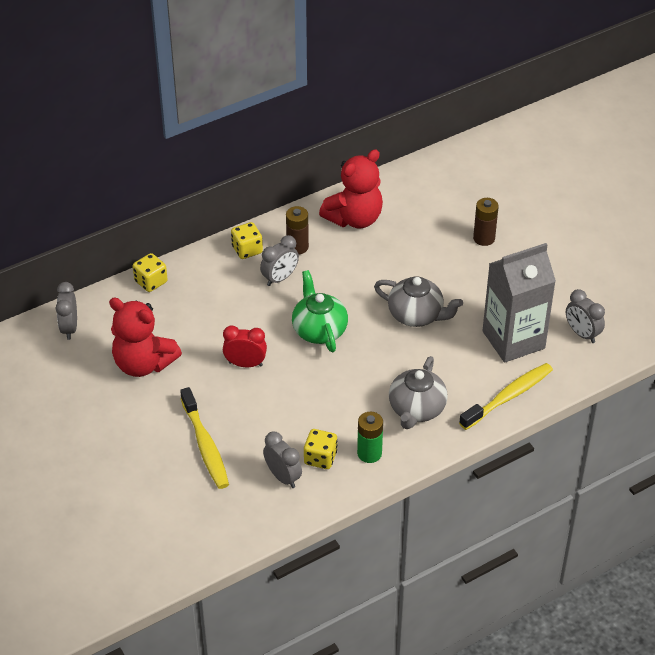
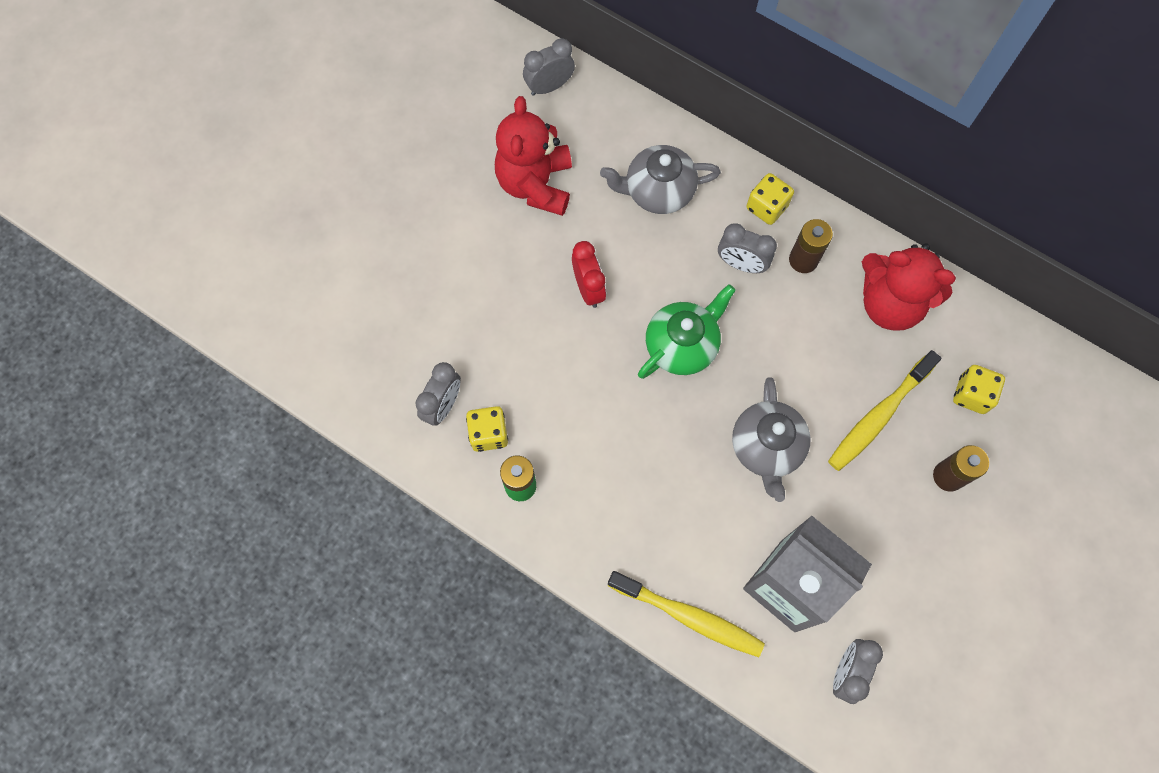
camera: 65 degrees right, 25 degrees up
yellow dice [133,253,168,292] -> yellow dice moved to [953,365,1005,414]
yellow toothbrush [180,387,229,489] -> yellow toothbrush moved to [828,350,941,471]
grey teapot [389,356,448,429] -> grey teapot moved to [600,145,721,214]

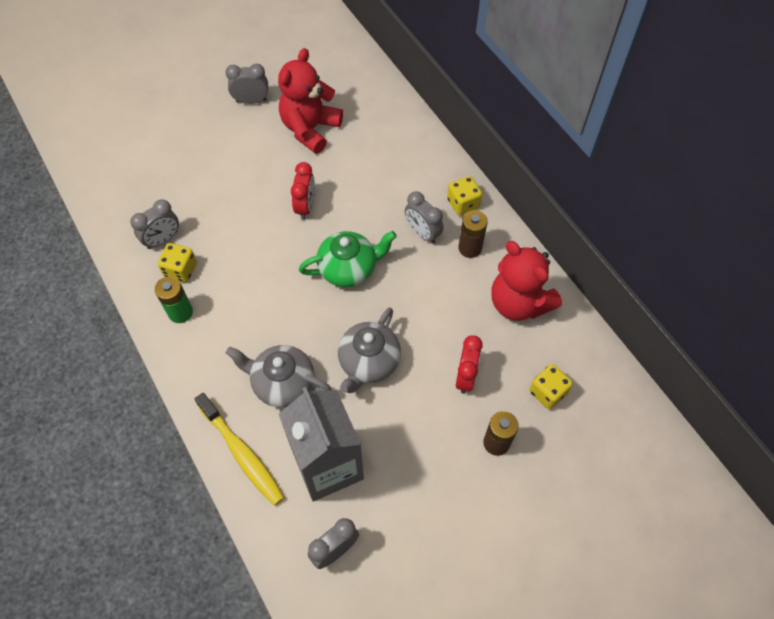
camera: 25 degrees right, 10 degrees down
grey clock [523,38,575,96] -> grey clock moved to [225,64,268,104]
grey teapot [600,145,721,214] -> grey teapot moved to [226,345,332,407]
yellow toothbrush [828,350,941,471] -> red clock [456,335,483,394]

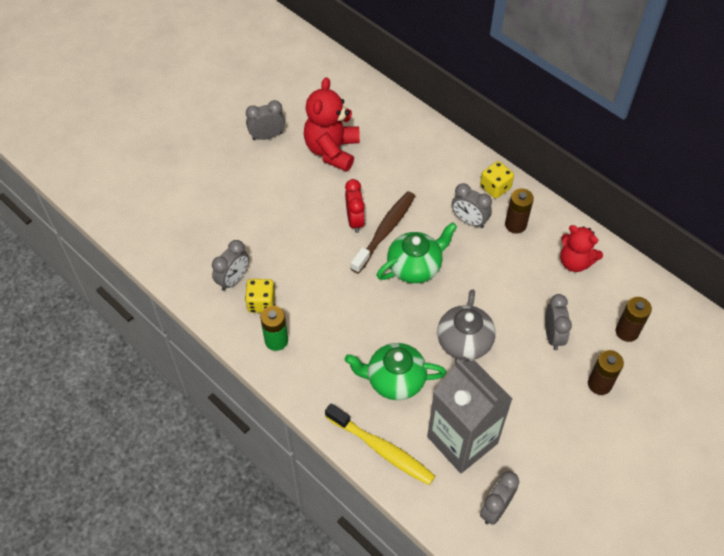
camera: 15 degrees left, 5 degrees down
grey teapot [226,345,332,407] -> green teapot [345,343,447,400]
red clock [456,335,483,394] -> grey clock [545,294,572,350]
red teddy bear [491,241,562,321] -> red teddy bear [560,225,603,272], size x0.66
yellow dice [529,364,573,409] -> brown battery [616,297,652,342]
none -> brown toothbrush [350,191,415,274]

